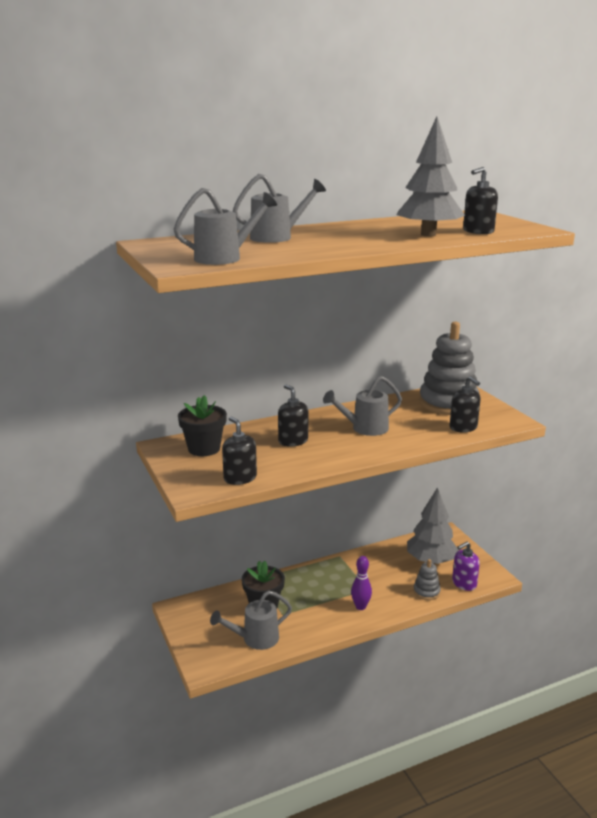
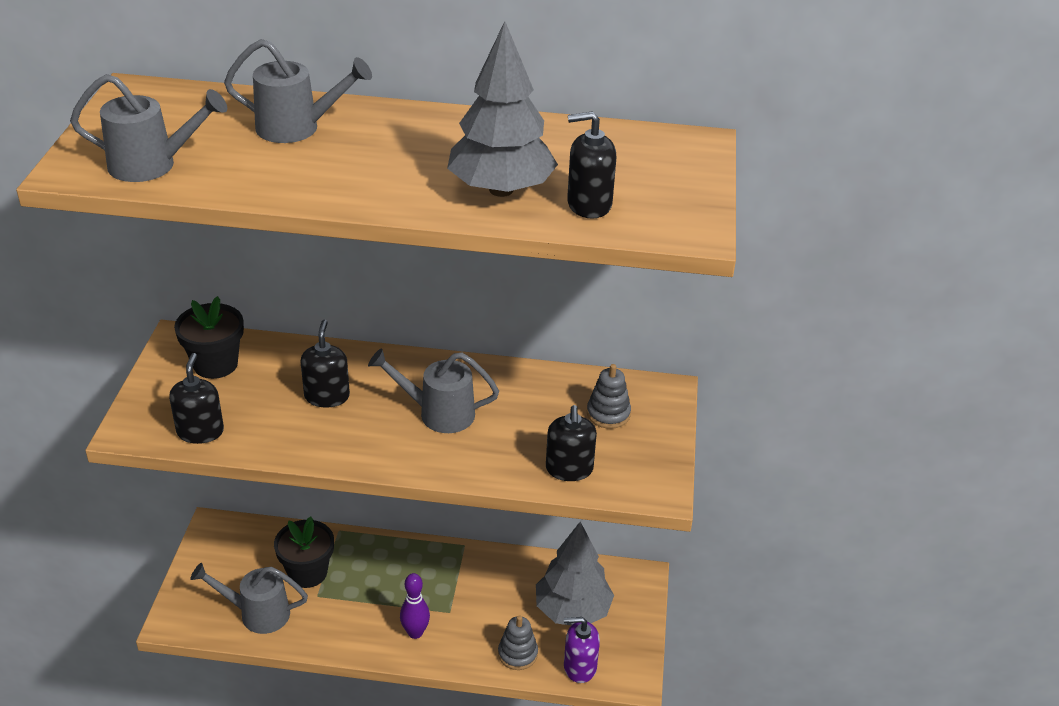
camera: 30 degrees right, 15 degrees up
grey stacking toy [419,322,479,415] -> grey stacking toy [587,364,631,429], size x0.47

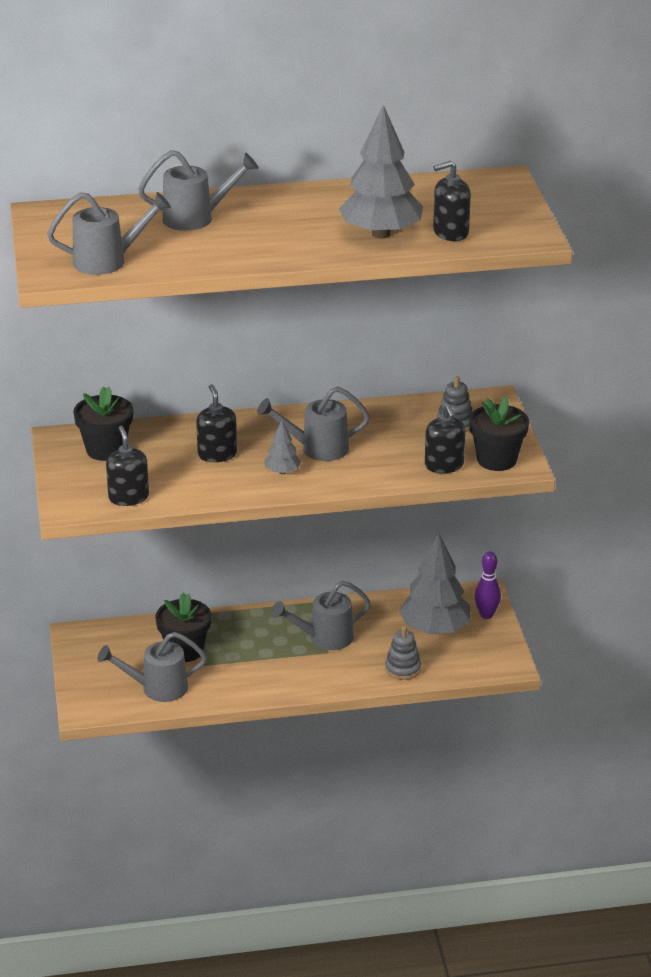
camera: 15 degrees left, 5 degrees down
purple bowling pin [400,573,430,639] -> purple bowling pin moved to [475,552,501,619]
purple soap dispenser [564,617,600,683] -> none
none -> grey tree [264,421,301,474]
none -> grey watering can [271,581,371,650]
none -> black flower pot [469,397,529,471]

